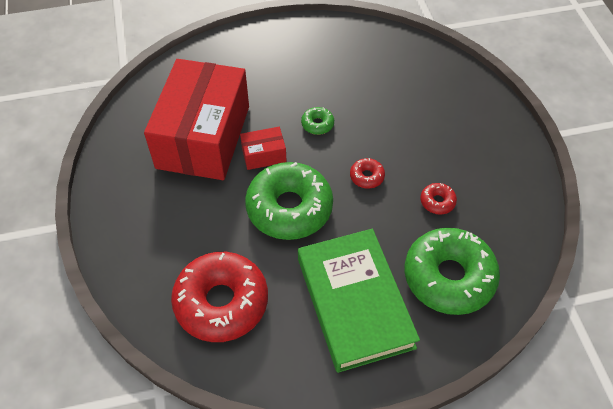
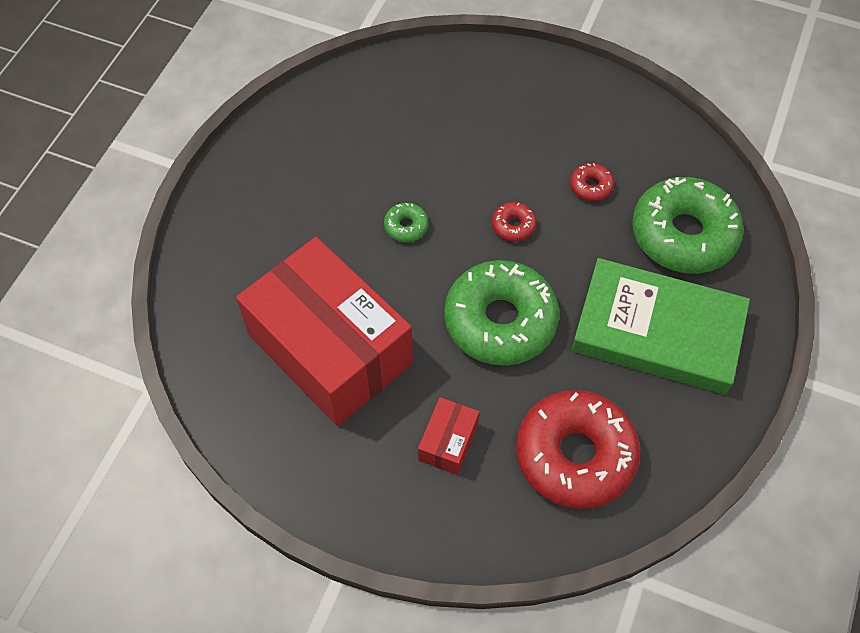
camera: 55 degrees left, 5 degrees up
red box [240,127,287,170] -> red box moved to [418,397,479,475]

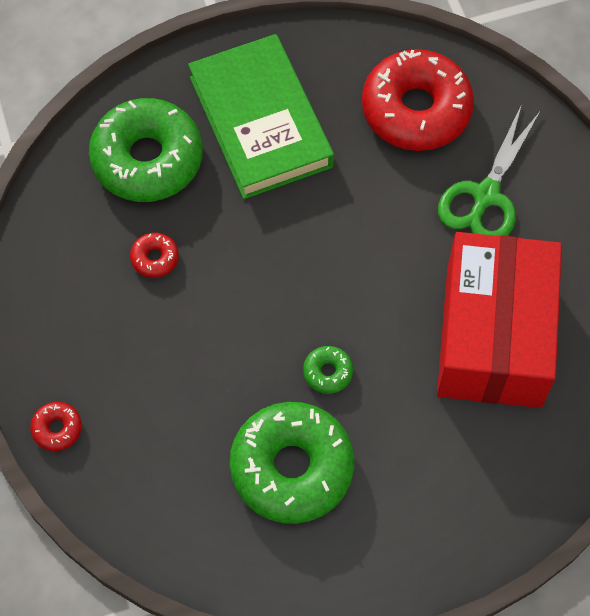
camera: 130 degrees left, 5 degrees up
red box [418,397,479,475] -> green scissors [438,104,541,236]
green donut [444,260,559,366] -> green donut moved to [229,402,354,524]
red donut [492,202,537,242] -> red donut moved to [30,402,82,451]

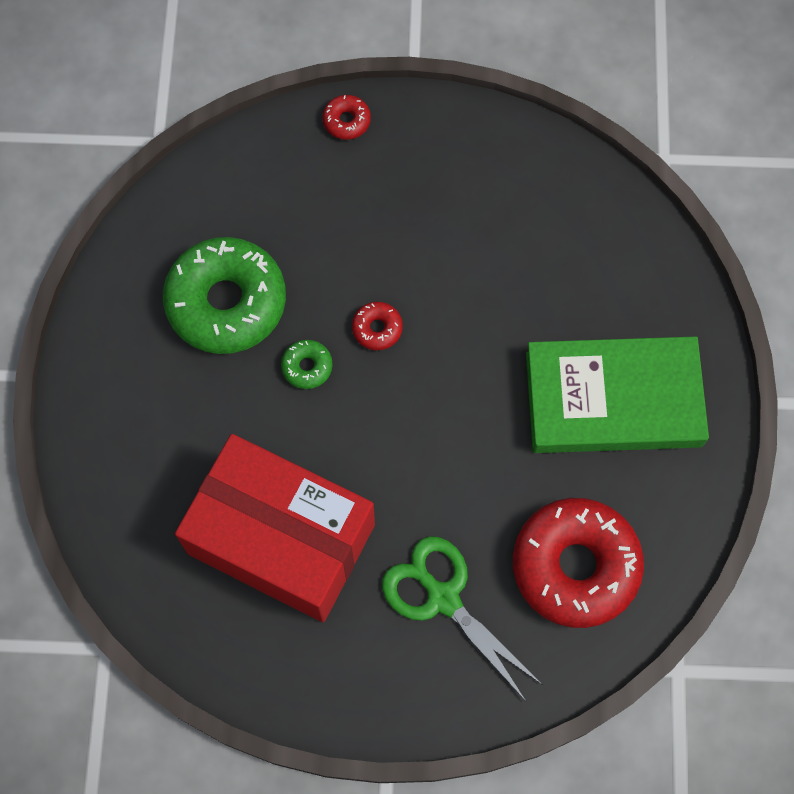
camera: 110 degrees right, 5 degrees up
green donut [89,98,203,202] -> none
red donut [130,233,179,278] -> red donut moved to [352,302,403,350]

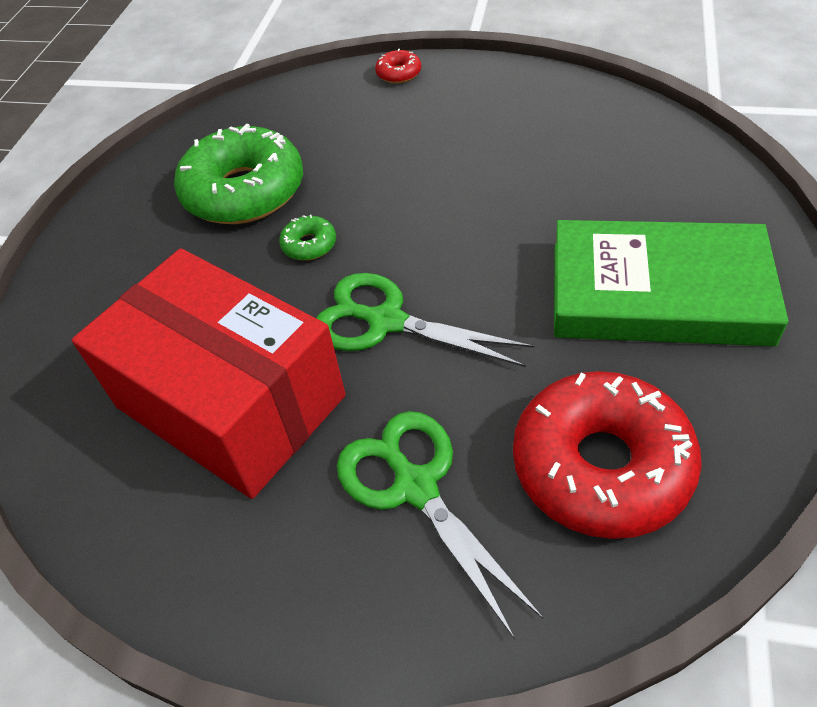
camera: 15 degrees right, 20 degrees down
red donut [352,302,403,350] -> none
none -> green scissors [316,273,534,367]

